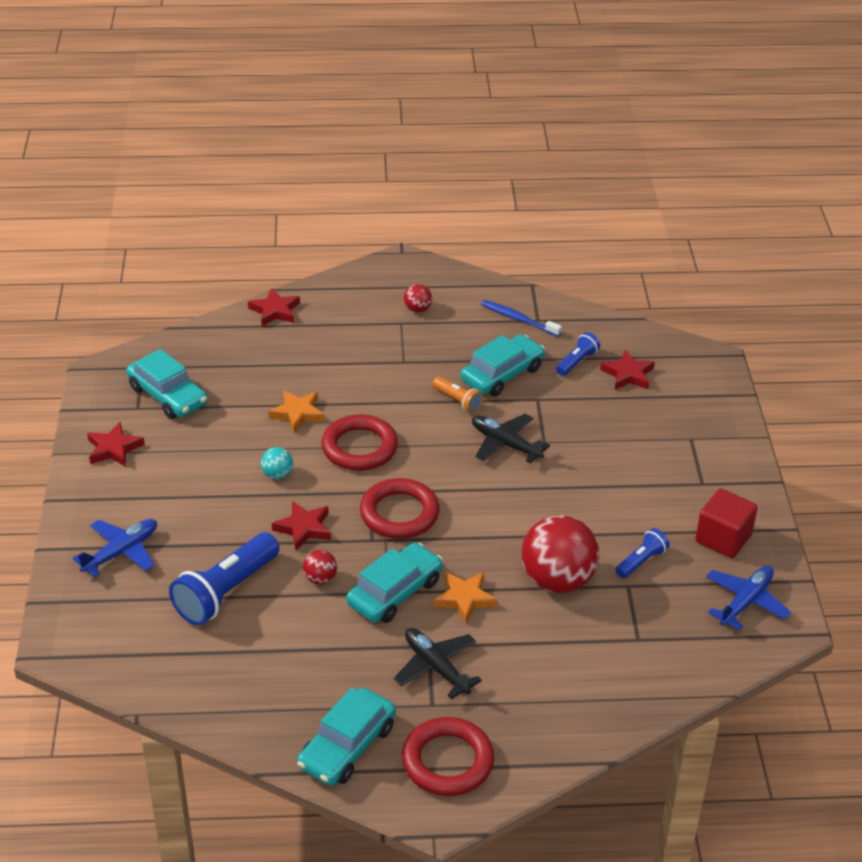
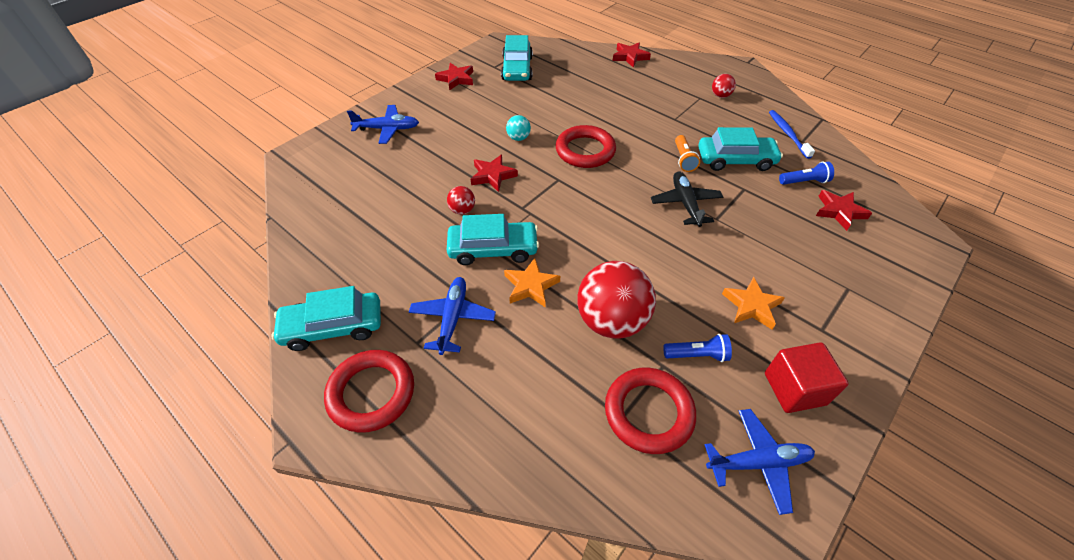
camera: 45 degrees right, 10 degrees up
blue flashlight [169,532,280,625] -> none
orange star [268,390,325,433] -> orange star moved to [722,277,785,329]
red ring [360,478,440,539] -> red ring moved to [605,367,696,454]
black plane [394,628,482,699] -> blue plane [409,277,496,355]

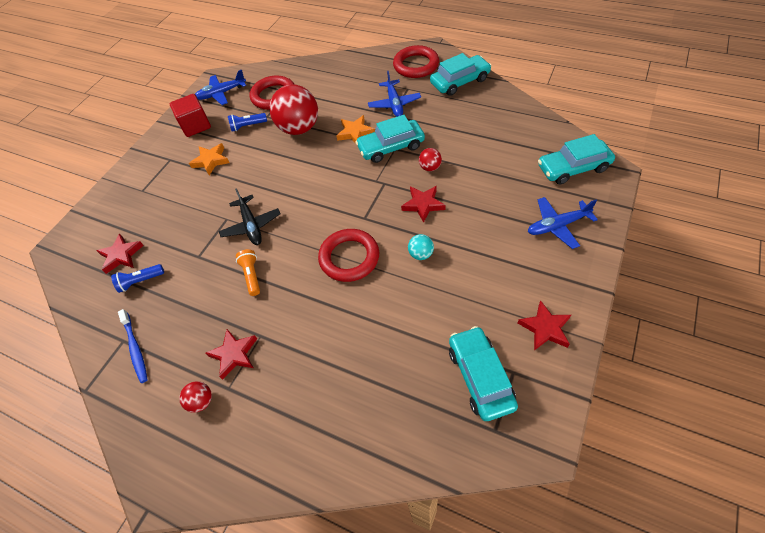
camera: 170 degrees right, 5 degrees up
red star [613,42,651,67] -> red star moved to [205,329,257,380]
turquoise car [698,127,783,171] -> turquoise car moved to [538,134,615,185]

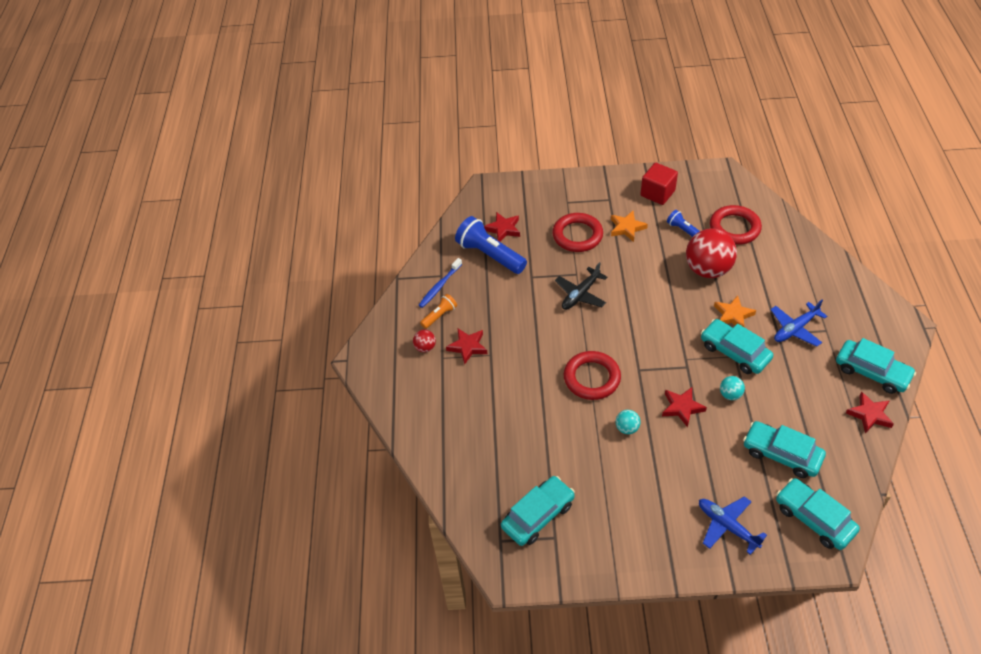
camera: 60 degrees right, 5 degrees down
blue flashlight [111,264,164,293] -> blue flashlight [455,216,527,274], size x1.94
blue plane [195,70,246,105] -> none
orange flashlight [236,249,260,296] -> orange flashlight moved to [420,294,457,329]
red ring [393,45,439,78] -> red ring moved to [552,213,603,252]
red ball [419,148,442,171] -> turquoise ball [720,376,745,400]
red star [518,300,571,350] -> red star moved to [846,392,894,433]
none -> turquoise car [743,421,826,478]

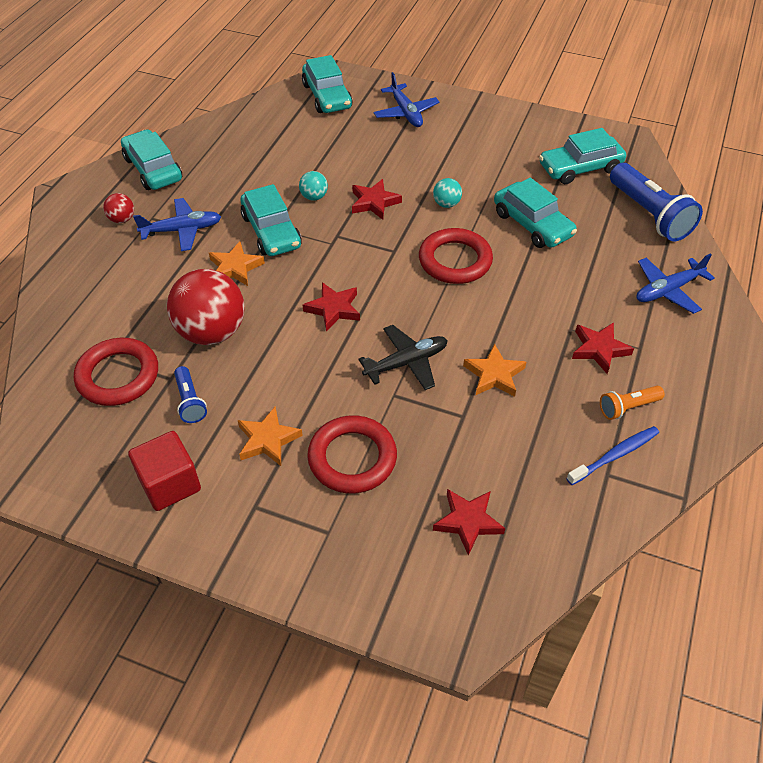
camera: 160 degrees left, 0 degrees up
red ball [413,330,436,352] -> red ball moved to [103,193,134,223]
blue flashlight [455,216,527,274] -> blue flashlight moved to [610,163,703,241]
turquoise car [743,421,826,478] -> turquoise car moved to [494,178,577,248]
red star [846,392,894,433] -> red star moved to [303,282,360,332]
none -> orange star [463,344,526,397]
none -> blue plane [636,254,715,314]

